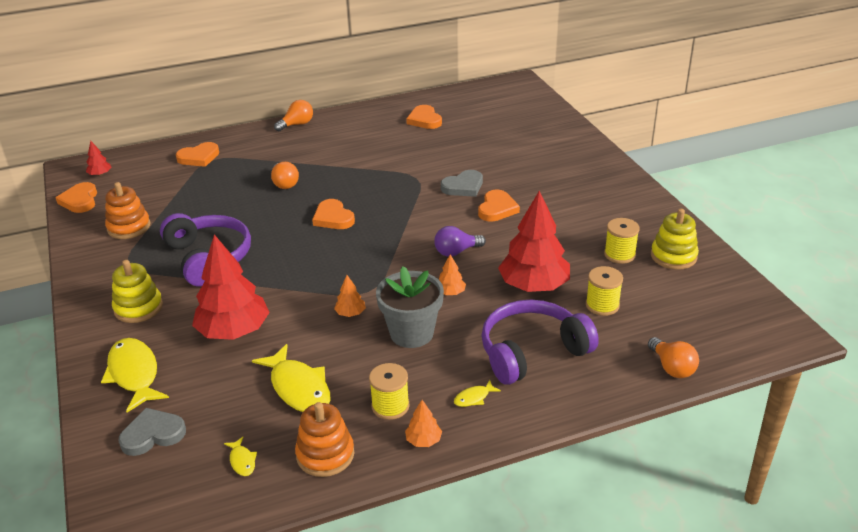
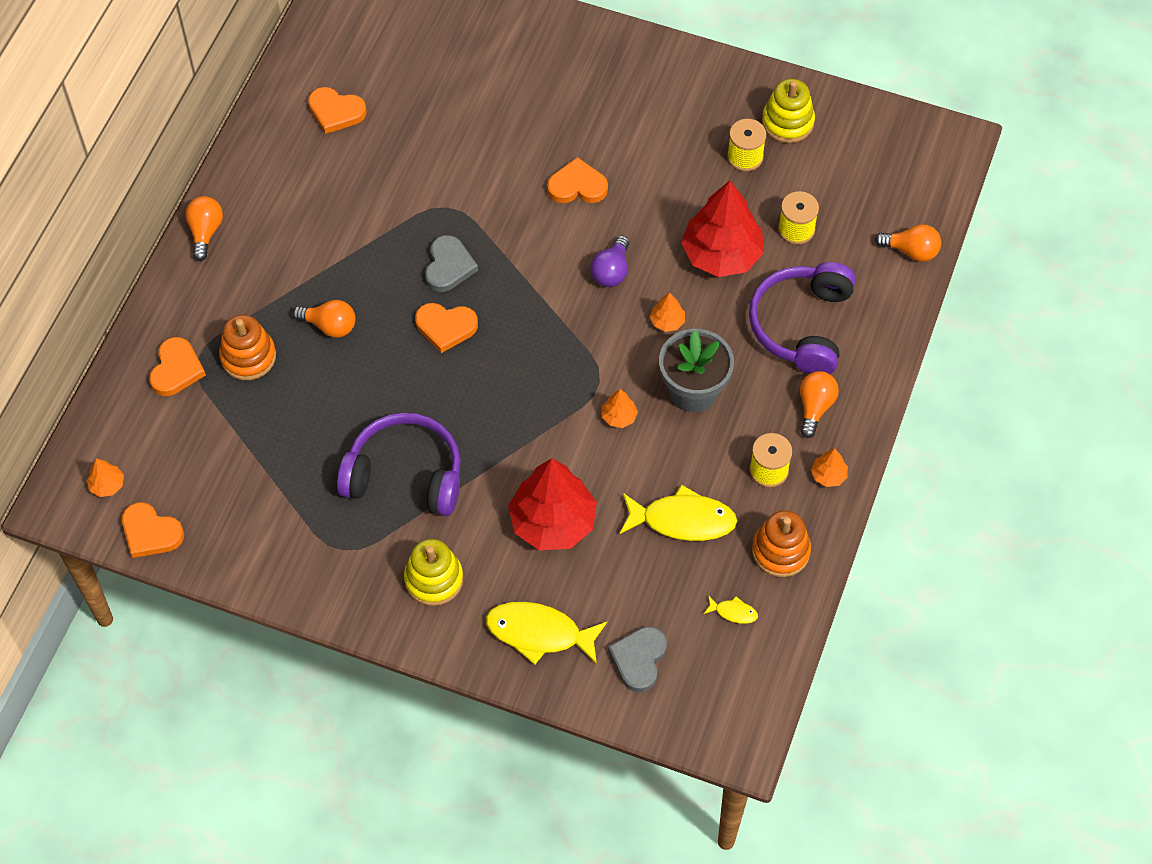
camera: 50 degrees left, 25 degrees up
red tree [86,141,112,176] -> orange tree [87,458,124,497]
orange stacking toy [105,182,150,239] -> orange stacking toy moved to [219,315,276,380]
grey heart [441,170,483,197] -> grey heart moved to [425,235,478,292]
yellow fish [454,380,501,407] -> orange light bulb [800,371,839,438]
orange heart [478,189,520,222] -> orange heart turned 60 degrees counterclockwise [547,157,608,203]

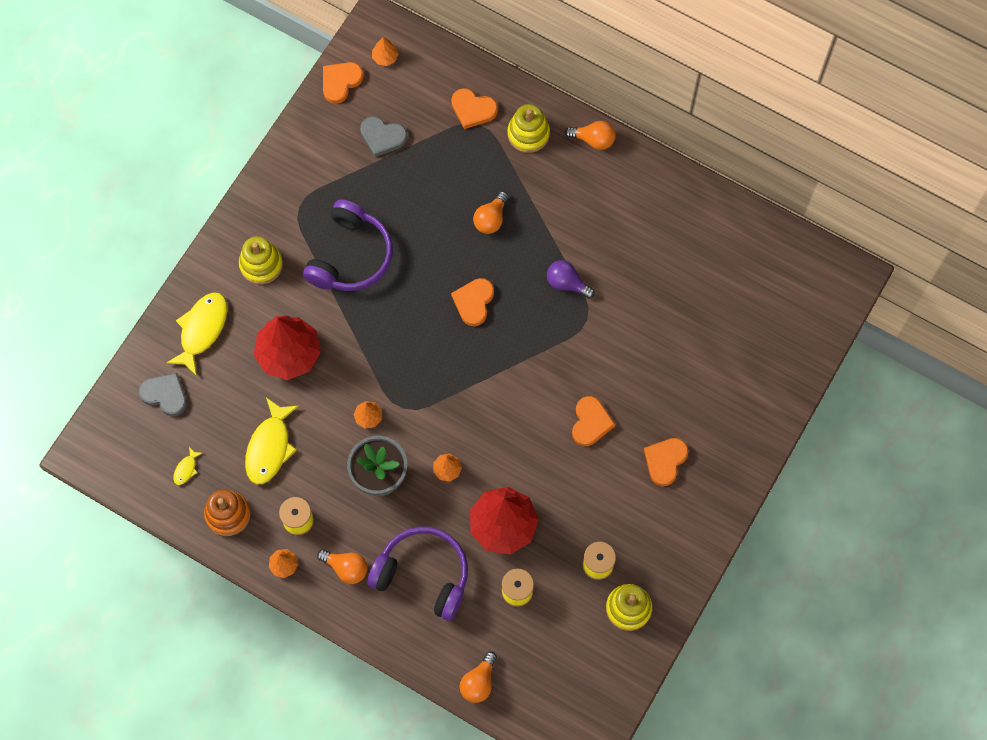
camera: 100 degrees right, 10 degrees up
orange stacking toy [219,315,276,380] -> none
orange heart [308,87,367,134] -> orange heart moved to [644,438,688,486]
grey heart [425,235,478,292] -> grey heart moved to [360,116,408,157]
purple light bulb [591,235,629,287] -> purple light bulb moved to [547,260,595,299]
none -> yellow stacking toy [508,104,550,153]

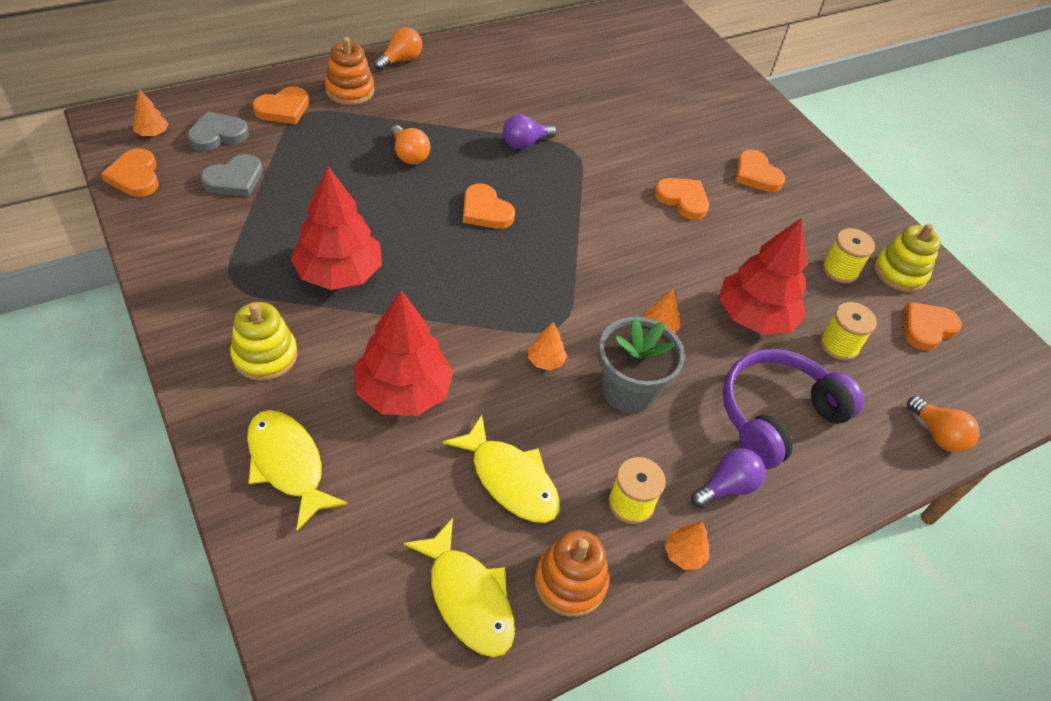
camera: 65 degrees left, 20 degrees down
grey heart [139,373,187,417] -> grey heart moved to [187,111,249,151]
yellow fish [173,447,202,485] -> yellow fish [404,518,515,657], size x2.22
purple headphones [303,199,393,291] -> red tree [290,166,382,290]
orange light bulb [317,549,368,584] -> purple light bulb [691,448,765,508]
yellow stacking toy [508,104,550,153] -> orange stacking toy [325,37,374,105]
none -> orange heart [904,302,962,351]

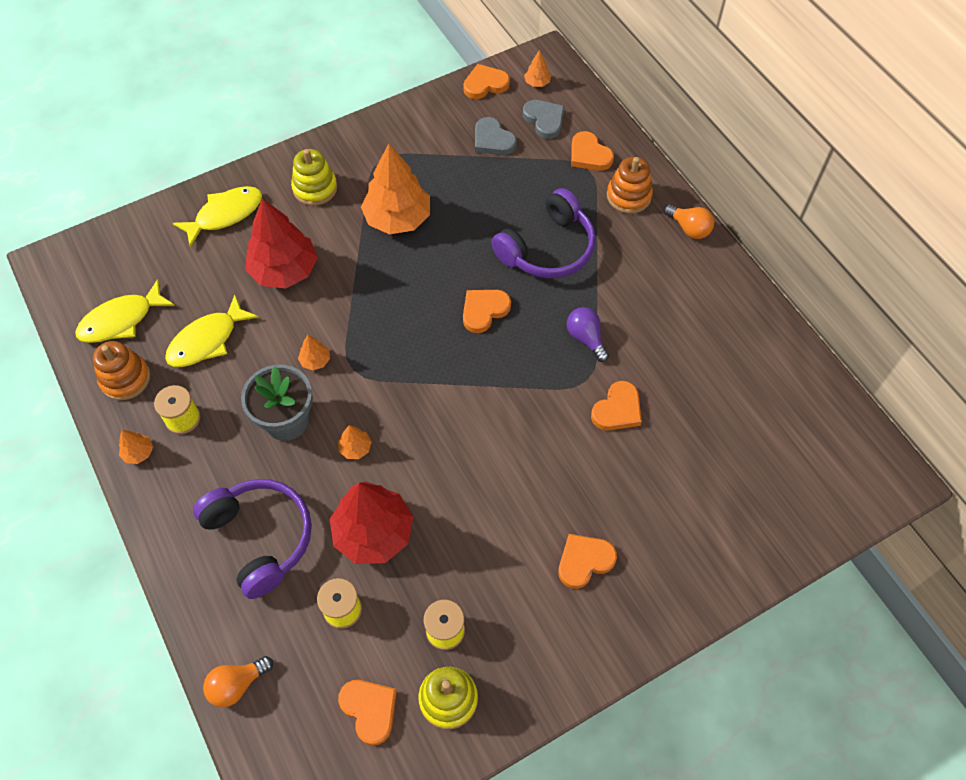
camera: 95 degrees right, 10 degrees up
red tree [290,166,382,290] -> orange tree [361,143,430,234]
orange light bulb [390,125,430,164] -> purple headphones [491,188,596,279]
orange heart [654,178,709,220] -> orange heart moved to [591,381,642,431]
purple light bulb [691,448,765,508] -> none

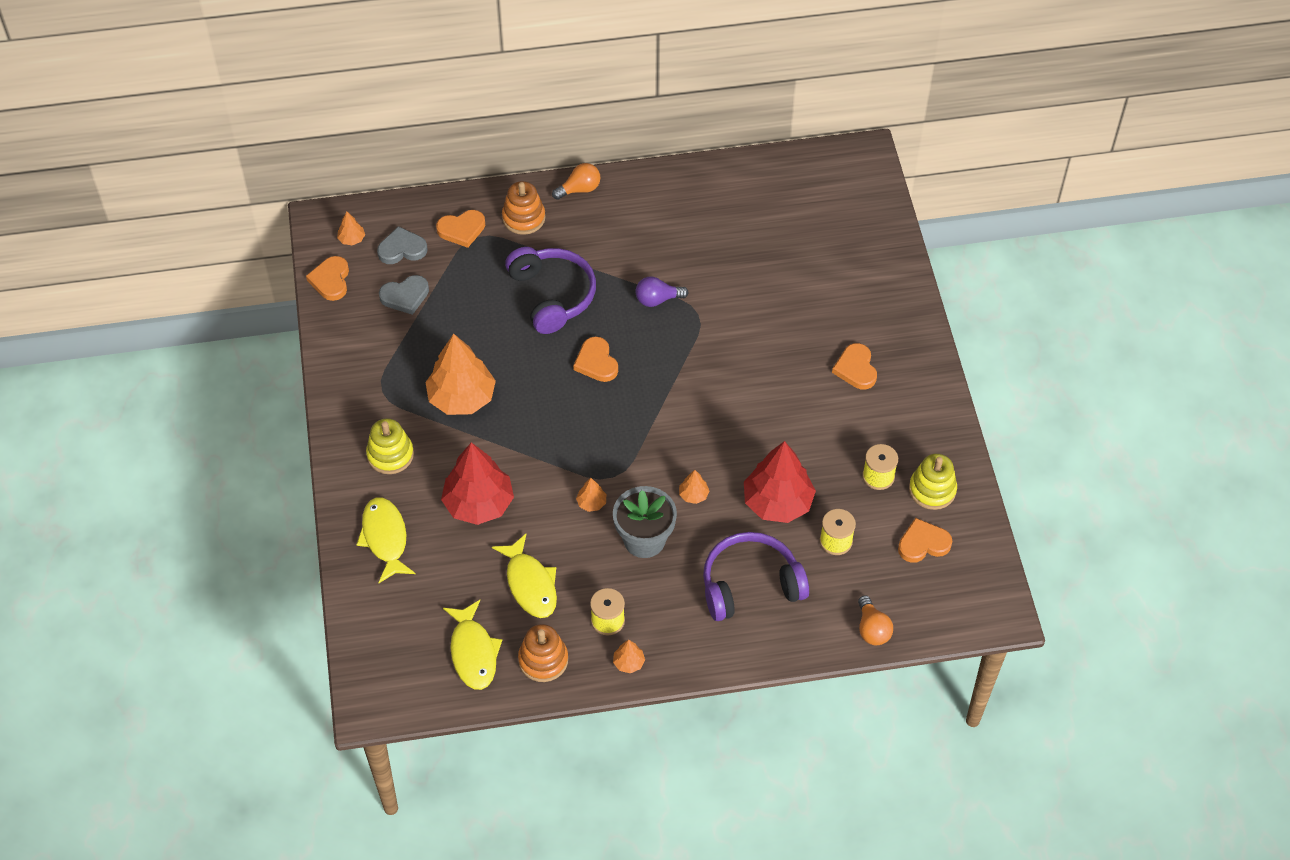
camera: 70 degrees left, 5 degrees down
orange heart [591,381,642,431] -> none

